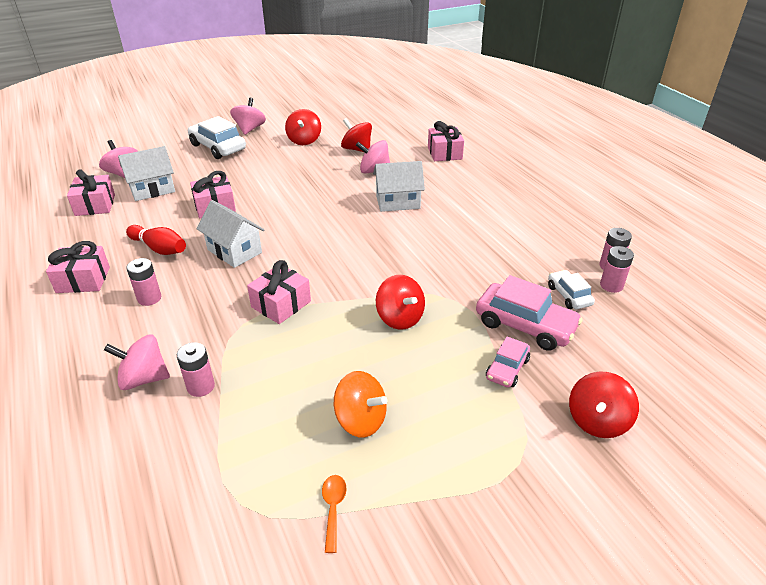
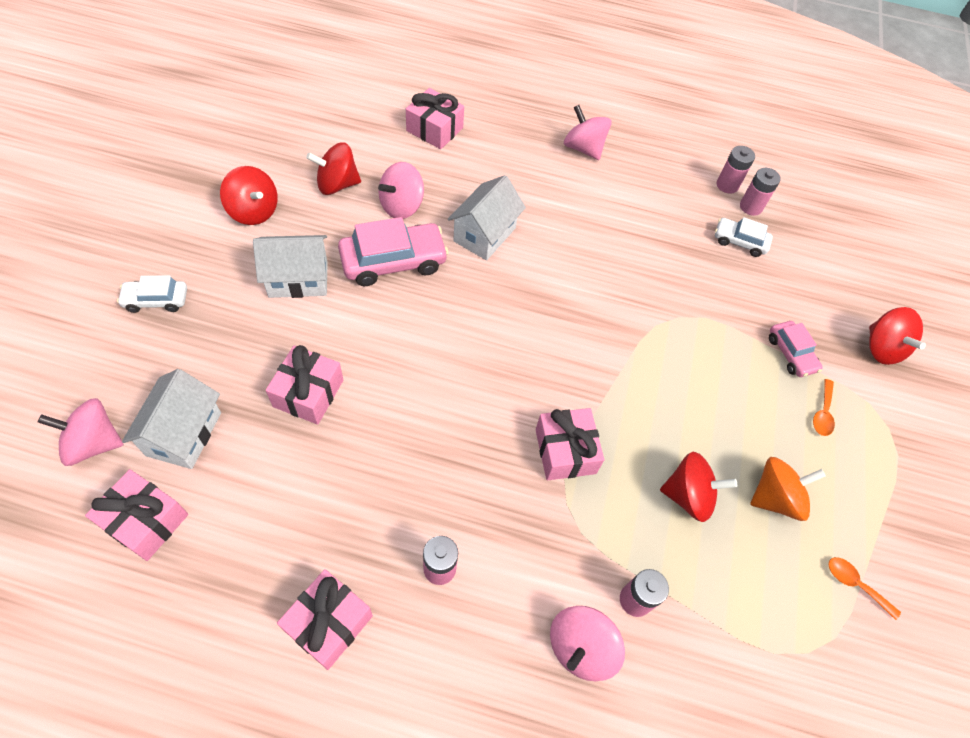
camera: 55 degrees left, 20 degrees up
red bowling pin [126,225,186,255] -> none
white car [188,116,246,159] -> white car [117,275,187,313], size x0.57
white house [197,200,264,268] -> white house moved to [253,235,328,298]
pink spinning top [230,98,266,135] -> pink spinning top moved to [564,105,612,160]
red spinning top [376,275,425,330] -> red spinning top moved to [660,452,737,522]
pink car [476,275,582,351] -> pink car moved to [338,217,449,286]
none -> orange spoon [813,379,835,436]

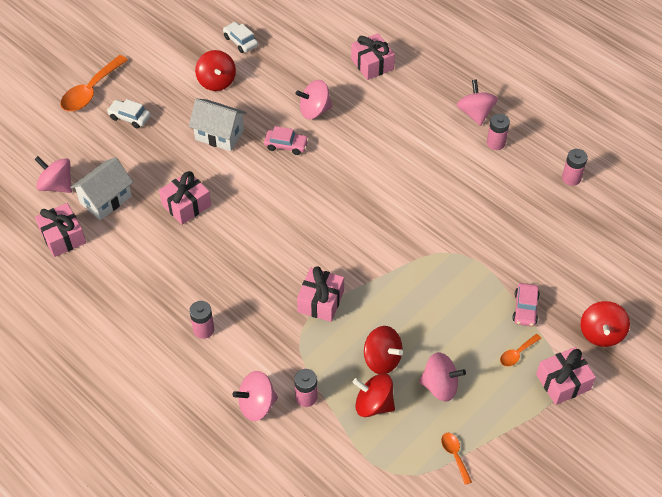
camera: 35 degrees right, 5 degrees down
pink gift [277,569,373,670] -> pink gift moved to [536,347,596,405]
red spinning top [306,142,361,195] -> red spinning top moved to [353,373,395,417]
pink car [338,217,449,286] -> pink car [264,126,309,155], size x0.57
white house [448,175,526,260] -> none
white car [715,217,773,257] -> white car moved to [223,22,258,53]
pink battery [740,168,781,216] -> pink battery moved to [487,114,510,150]
orange spinning top [750,457,826,521] -> pink spinning top [419,352,466,402]
none -> orange spoon [60,55,128,111]

